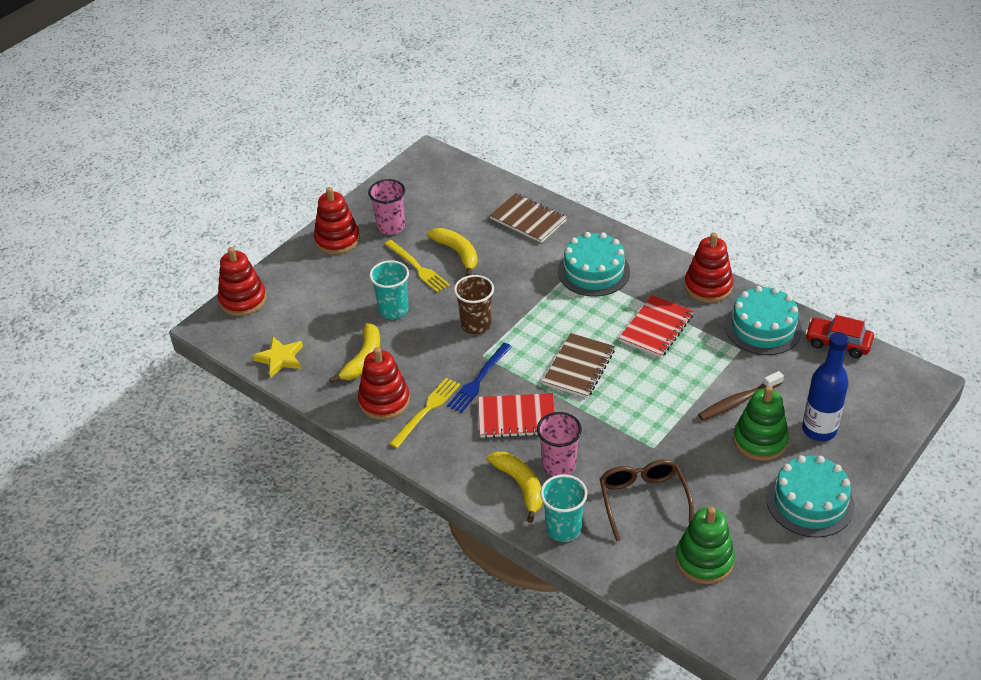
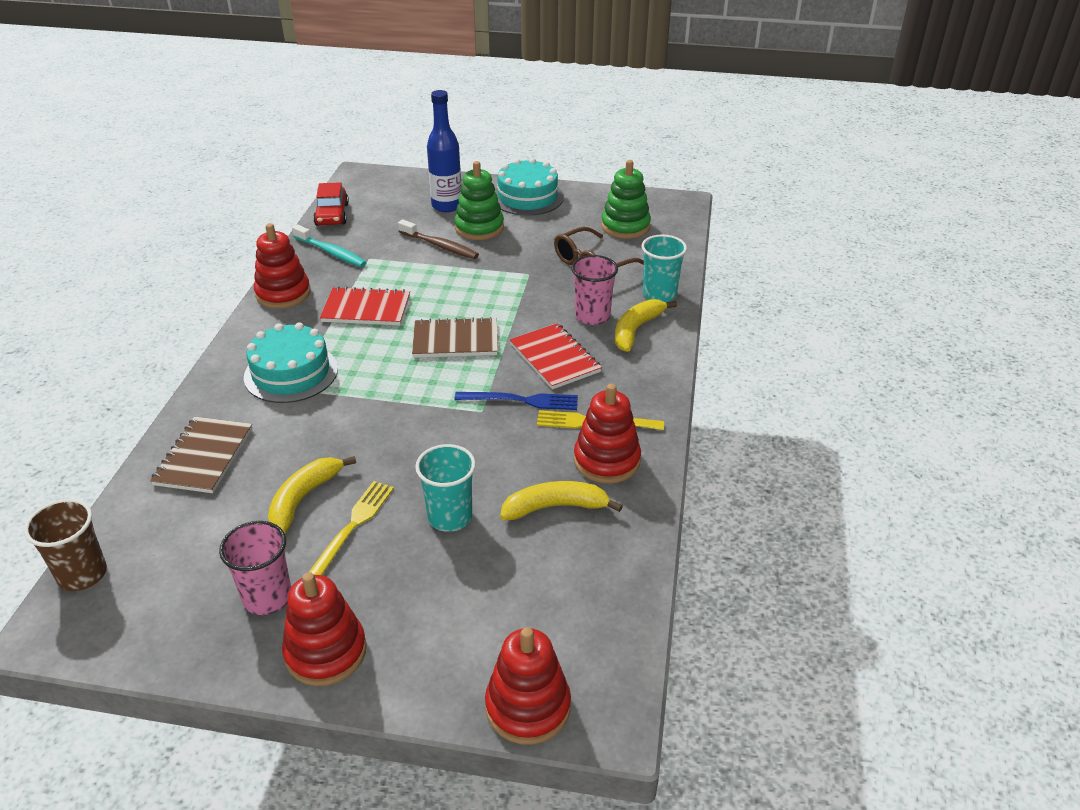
camera: 120 degrees left, 5 degrees down
yellow star [252,337,303,378] -> none
brown cup [454,275,494,334] -> brown cup moved to [24,499,107,591]
turquoise cake [725,286,802,355] -> turquoise toothbrush [292,224,367,267]

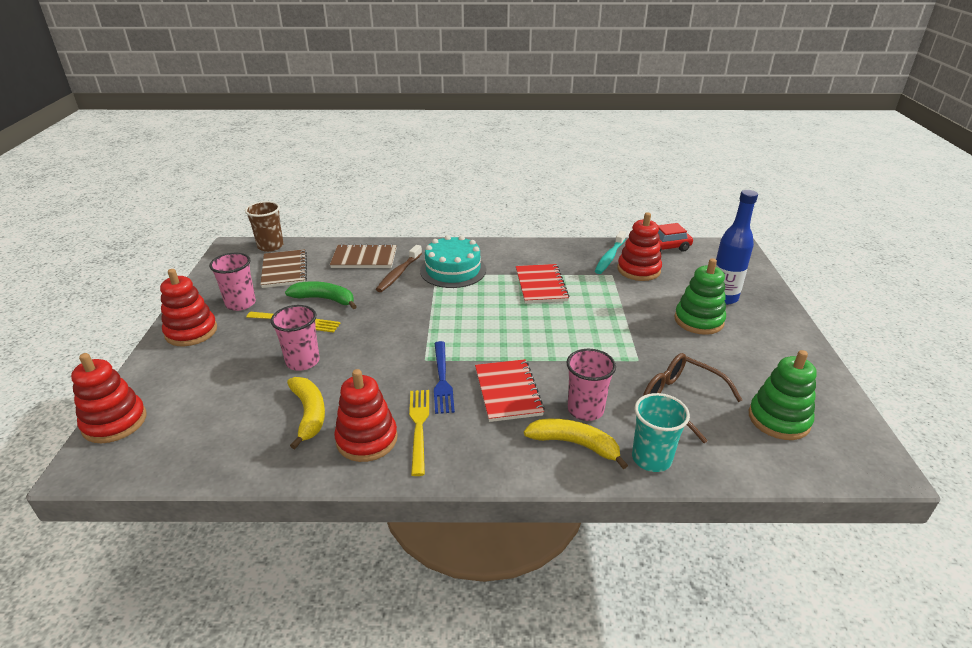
camera: 80 degrees right, 5 degrees down
red stacking toy [254,223,311,309] -> red stacking toy moved to [617,212,662,281]
yellow banana [268,456,356,534] -> green banana [285,281,357,309]
brown toothbrush [398,219,479,259] -> brown toothbrush moved to [376,245,422,292]
brown notebook [412,317,498,358] -> brown notebook moved to [261,249,307,288]
turquoise cup [415,444,476,532] -> pink cup [270,305,320,371]
turquoise cake [495,158,564,216] -> none
red notebook [510,323,602,389] -> red notebook turned 60 degrees counterclockwise [475,359,545,422]

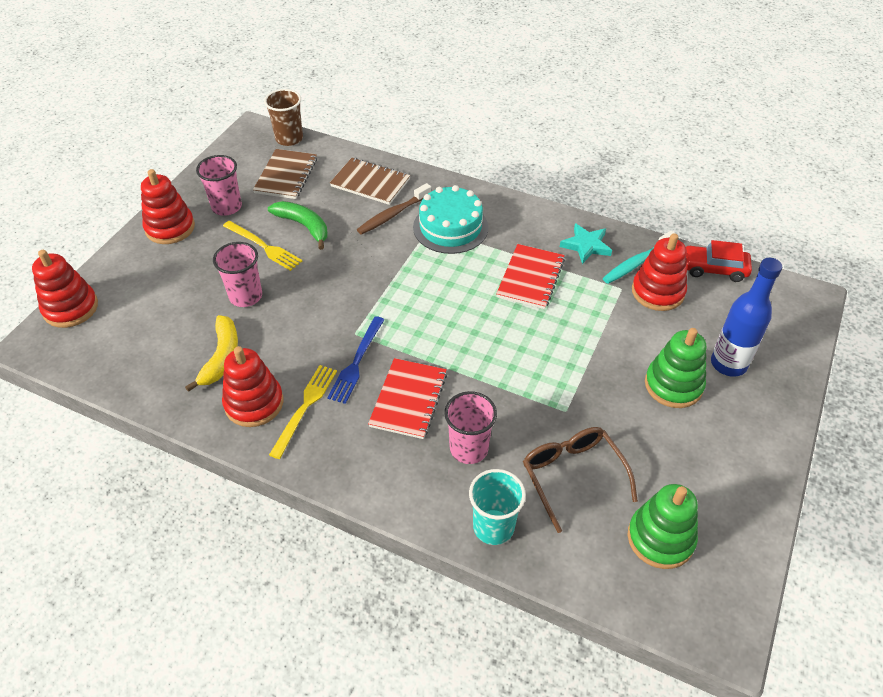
camera: 25 degrees right, 15 degrees up
yellow banana [524,419,628,469] -> none
none -> turquoise star [560,223,612,264]

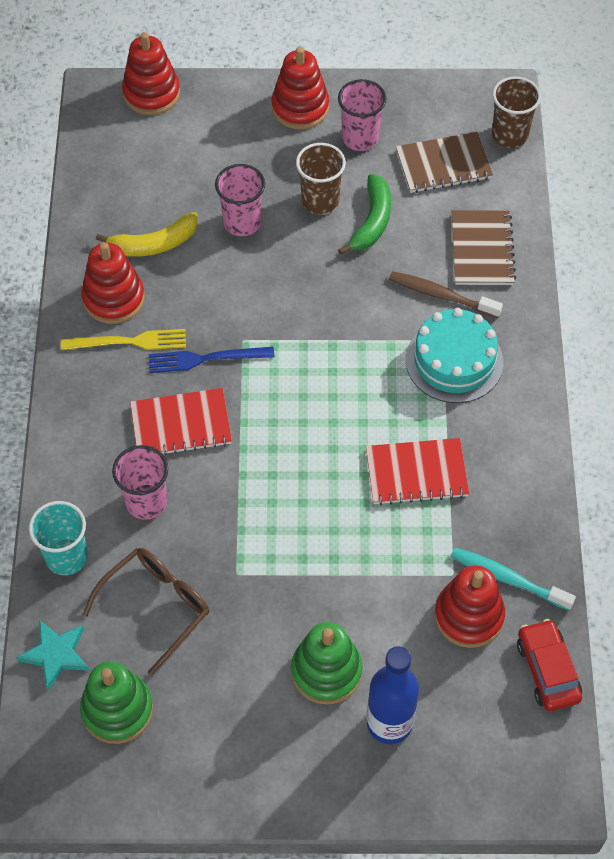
camera: 65 degrees right, 10 degrees up
yellow fork [223,221,302,271] -> brown cup [296,143,346,215]
turquoise star [560,223,612,264] -> turquoise star moved to [16,620,89,690]

